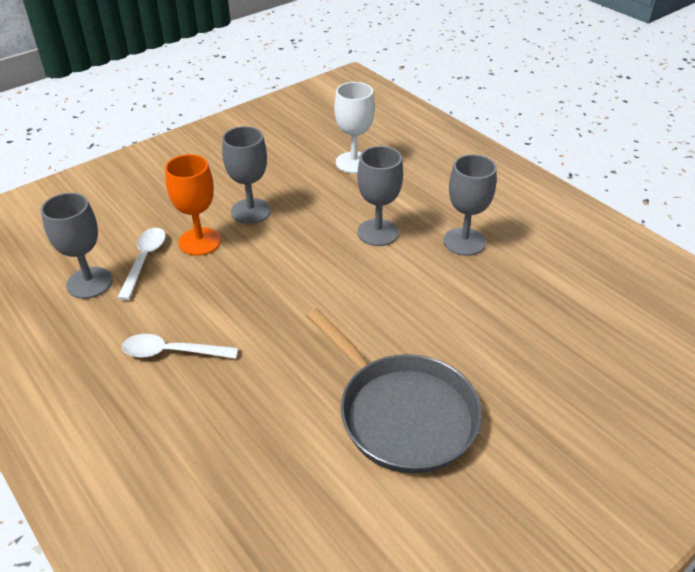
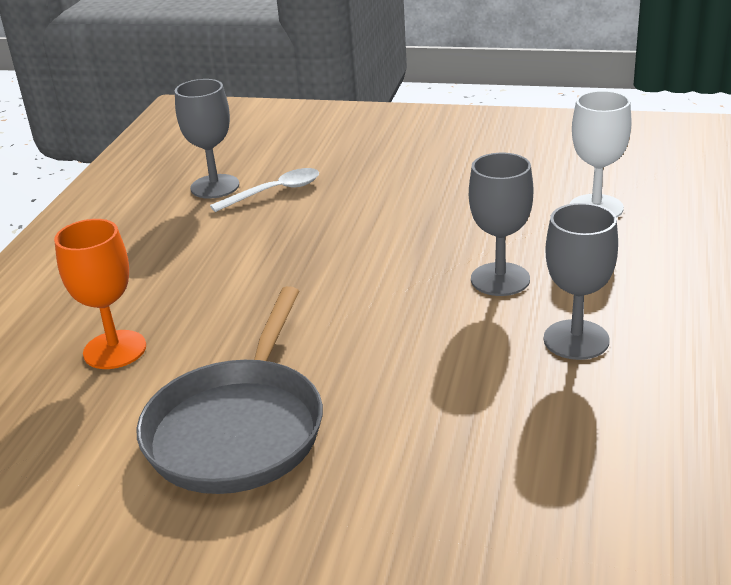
camera: 55 degrees right, 10 degrees down
white spoon [122,334,238,359] -> none
orange goblet [165,154,221,256] -> orange goblet moved to [54,219,146,369]
grey goblet [222,126,271,224] -> none

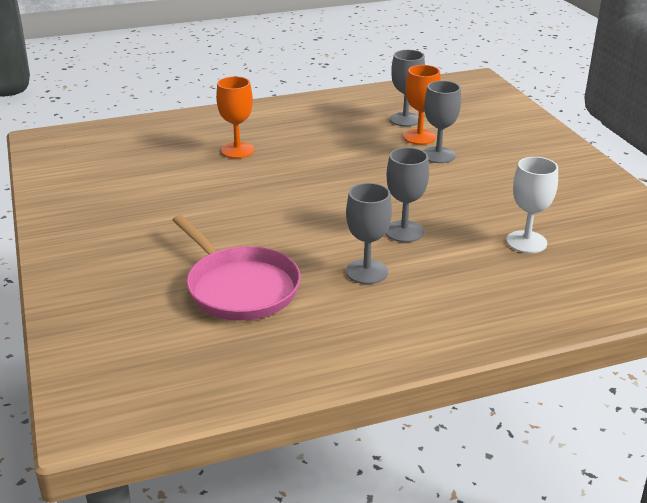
camera: 55 degrees right, 0 degrees up
grey pan [137,286,323,494] -> none
white spoon [210,168,319,212] -> orange goblet [403,65,441,145]
none -> pink pan [172,215,301,321]
none -> grey goblet [423,81,461,163]

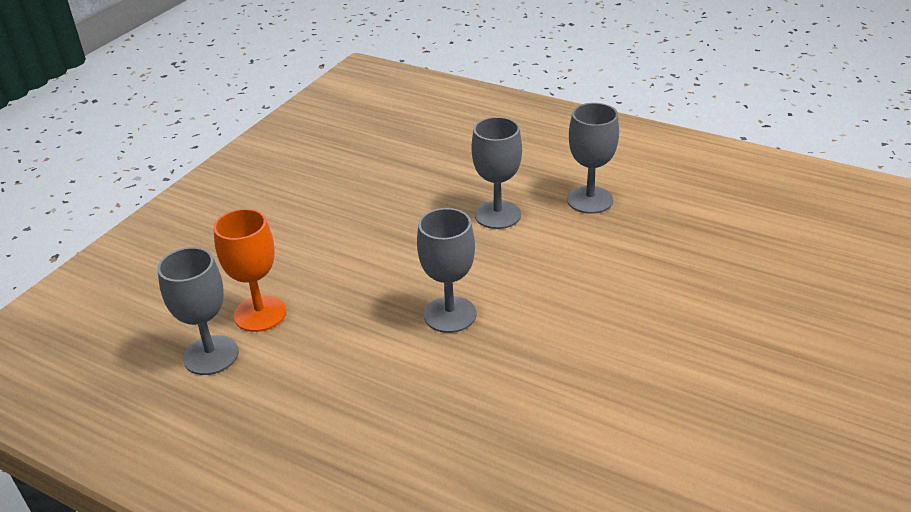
camera: 130 degrees left, 5 degrees up
pink pan [172,215,301,321] -> none
orange goblet [216,76,255,158] -> none
grey goblet [423,81,461,163] -> grey goblet moved to [417,208,477,333]
white goblet [506,157,558,253] -> none

